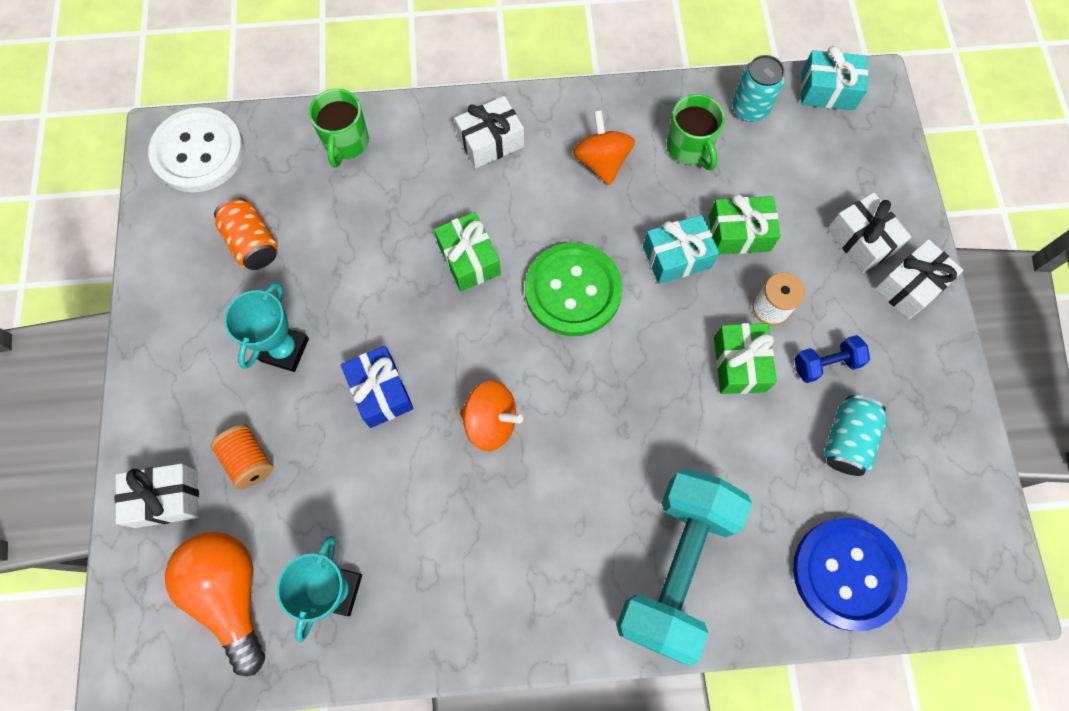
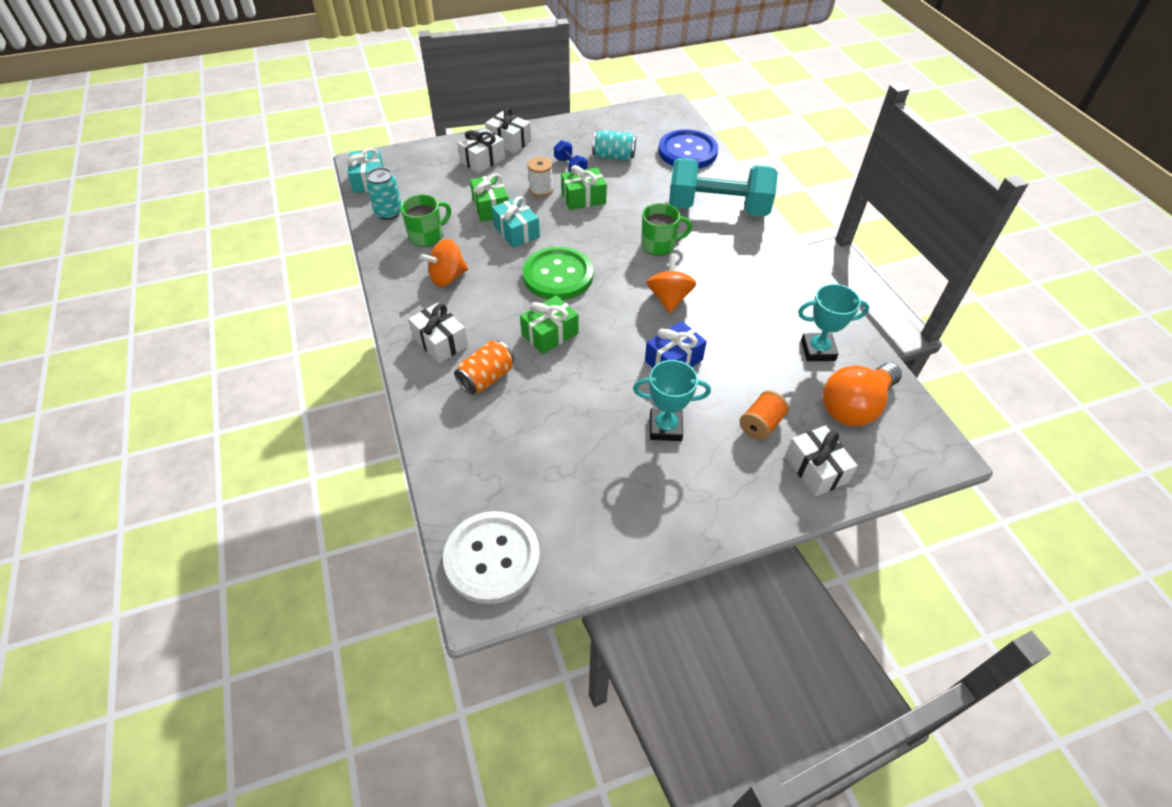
camera: 105 degrees left, 20 degrees down
orange can [214,197,278,270] -> orange can moved to [454,341,514,395]
green mug [309,89,369,168] -> green mug moved to [641,203,692,256]

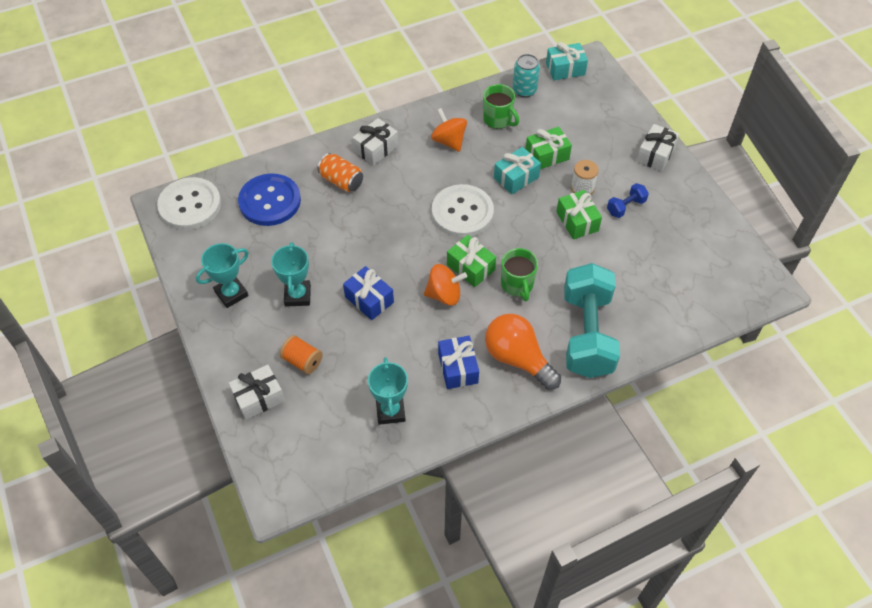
camera: 85 degrees right, 5 degrees up
white gift [457,128,505,173] -> none
green gift [520,295,578,354] -> green gift moved to [447,235,496,287]
green button [523,247,593,300] -> white button [432,184,494,237]
turquoise can [593,130,636,161] -> none
blue button [658,129,718,169] -> blue button moved to [238,173,301,226]
orange light bulb [823,363,902,427] -> orange light bulb moved to [485,314,561,390]
none -> turquoise trophy [196,243,249,308]
none -> blue gift [438,336,479,389]

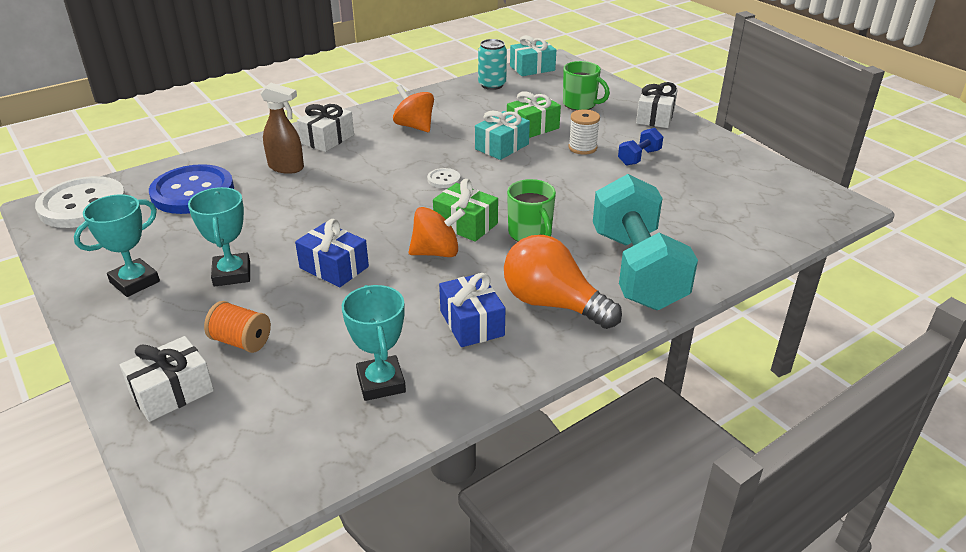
camera: 10 degrees left, 20 degrees down
orange can [317,153,363,192] -> brown spray bottle [260,83,304,174]
white button [432,184,494,237] -> white button [427,168,460,188], size x0.42
green mug [483,84,519,129] -> green mug moved to [563,61,610,110]
green gift [556,190,602,240] -> none

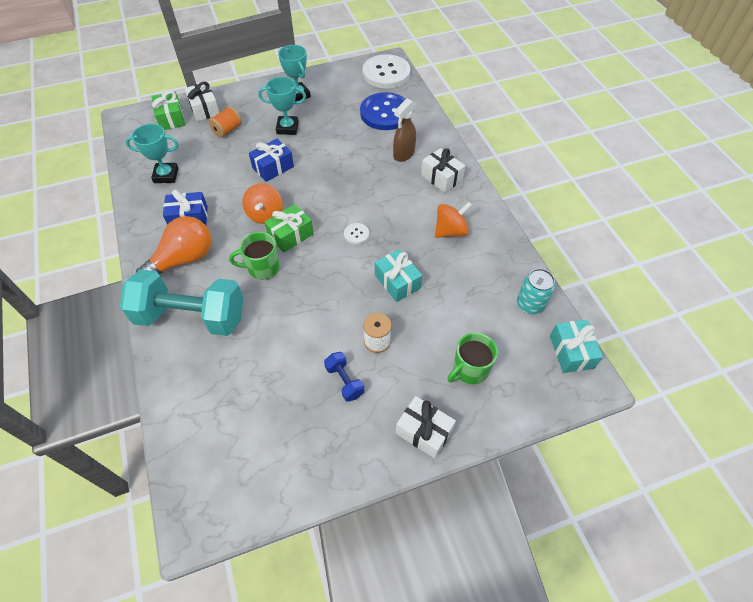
camera: 105 degrees right, 20 degrees up
green gift [507,91,561,138] -> green gift moved to [151,91,185,130]

